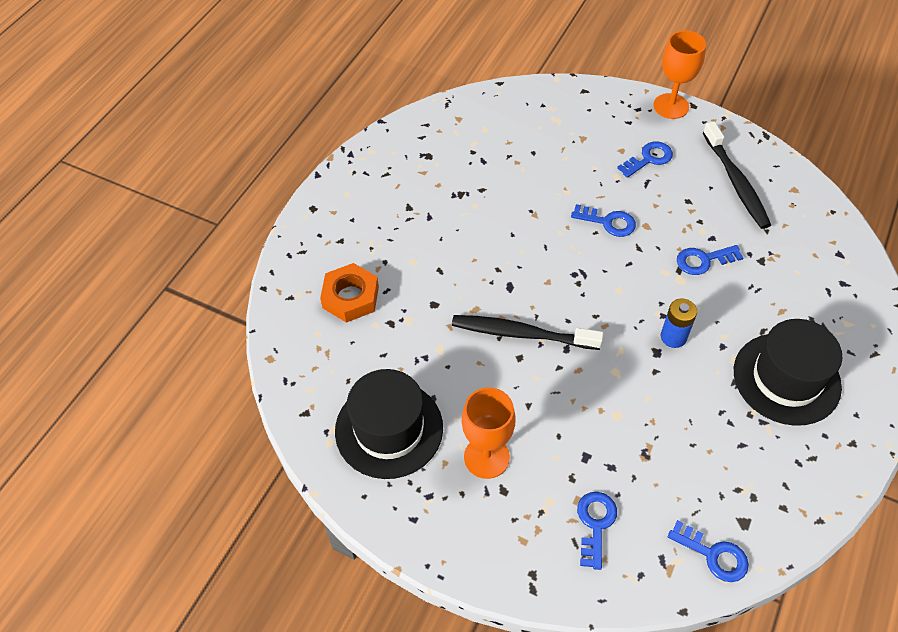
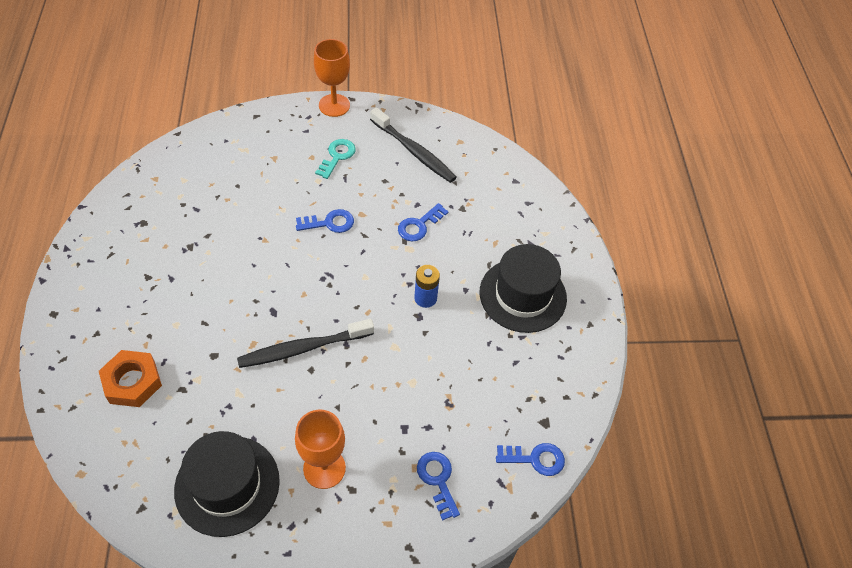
camera: 35 degrees left, 0 degrees up
blue key [617,141,673,178] -> turquoise key [315,139,356,179]

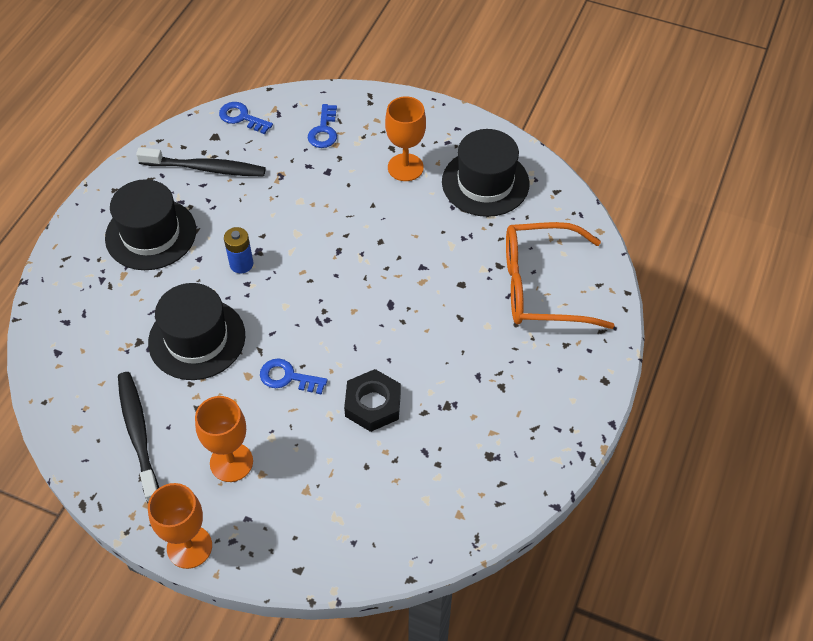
camera: 150 degrees left, 0 degrees up
orange nut [99,350,162,407] -> orange glasses [506,222,614,329]
black toothbrush [237,319,374,368] -> black toothbrush moved to [136,147,266,176]
turquoise key [315,139,356,179] -> orange goblet [195,396,253,482]
blue key [398,203,449,241] -> black hat [148,283,245,380]
none -> black nut [344,369,401,432]

